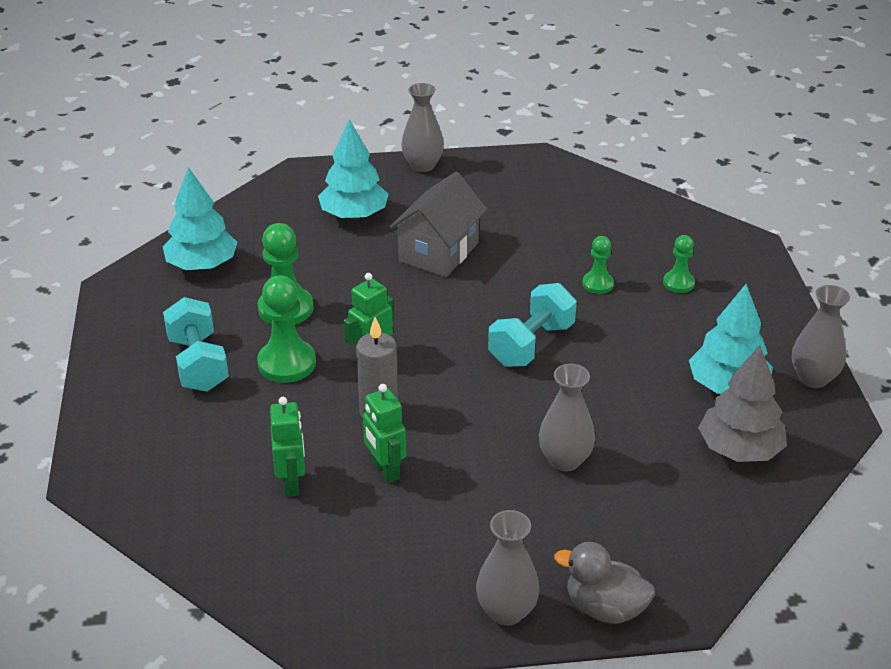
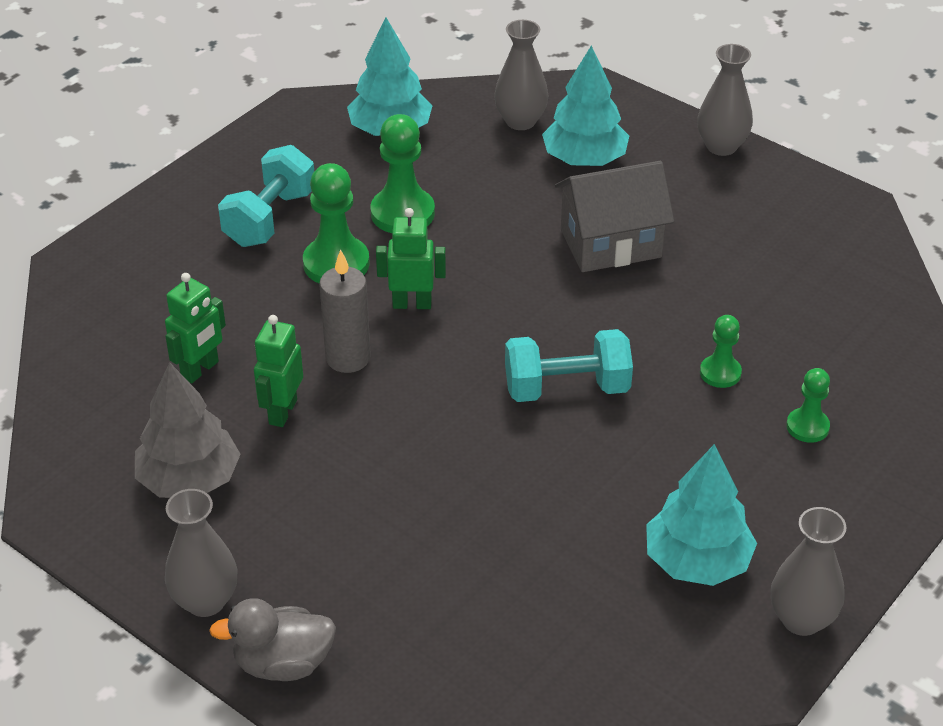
camera: 45 degrees right, 5 degrees up
grey vase [539,364,595,471] -> grey vase moved to [494,20,548,130]
grey duck [554,542,655,624] -> grey duck turned 75 degrees counterclockwise [209,598,336,681]
grey tree [698,346,787,462] -> grey tree moved to [135,362,241,498]

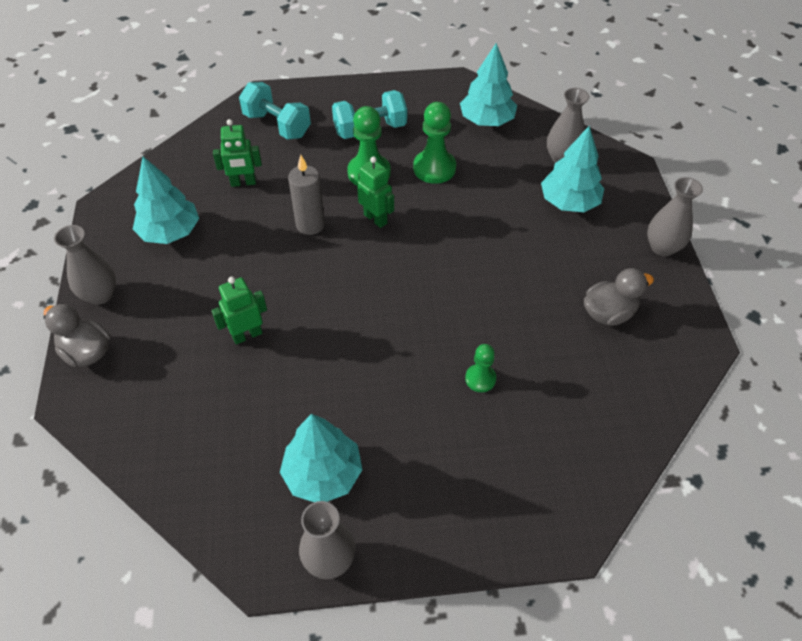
camera: 45 degrees right, 10 degrees up
grey tree [135,362,241,498] -> turquoise tree [133,157,199,244]
green robot [254,315,303,427] -> green robot moved to [211,277,267,344]
turquoise dumbbell [505,329,633,402] -> turquoise dumbbell moved to [239,82,311,139]
grey house [555,161,674,272] -> none
green pawn [786,368,830,443] -> none
none -> grey duck [584,268,654,326]

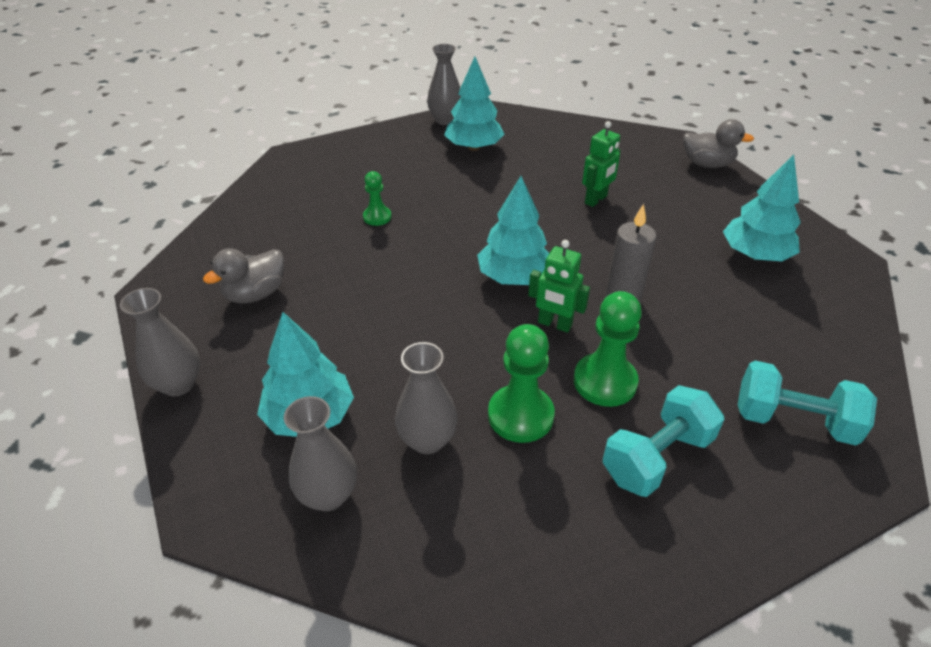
camera: 160 degrees right, 10 degrees down
grey vase [54,225,116,305] -> grey vase moved to [395,342,458,454]
green robot [213,119,262,187] -> none
turquoise tree [460,43,517,126] -> turquoise tree moved to [477,176,549,285]

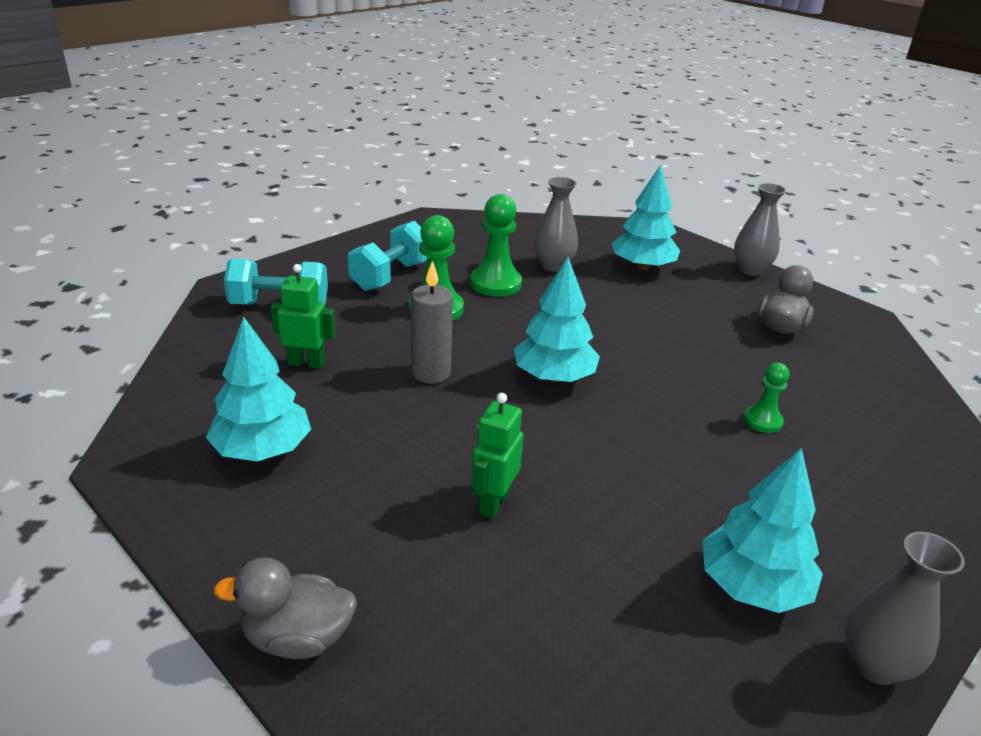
camera: 160 degrees right, 10 degrees down
grey vase [284,396,357,511] -> none
green robot [528,240,590,333] -> green robot moved to [270,264,336,369]

